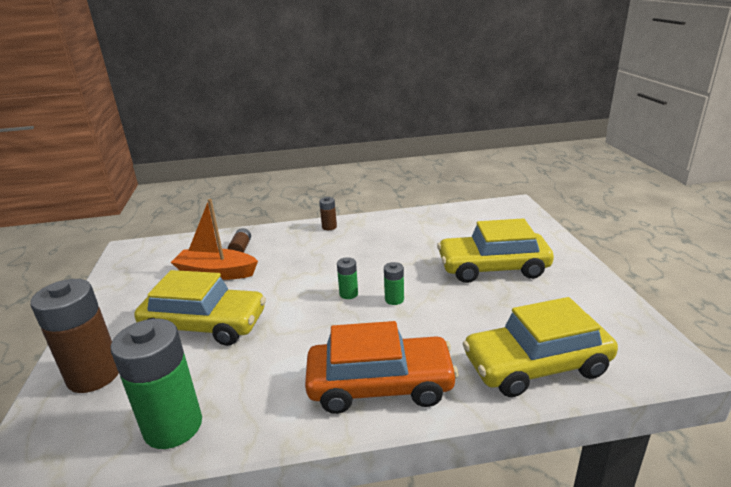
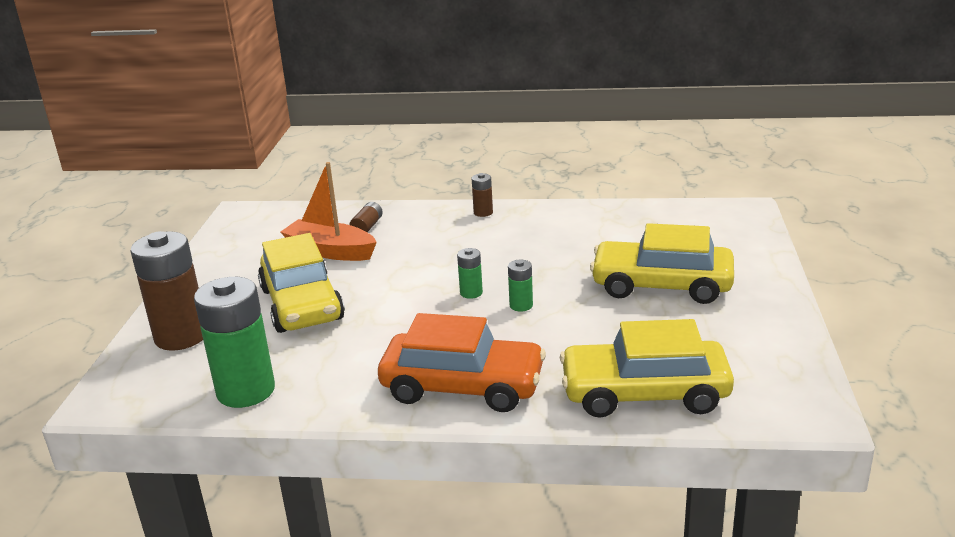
camera: 15 degrees right, 0 degrees up
yellow car [134,270,266,346] -> yellow car turned 45 degrees clockwise [258,233,345,333]

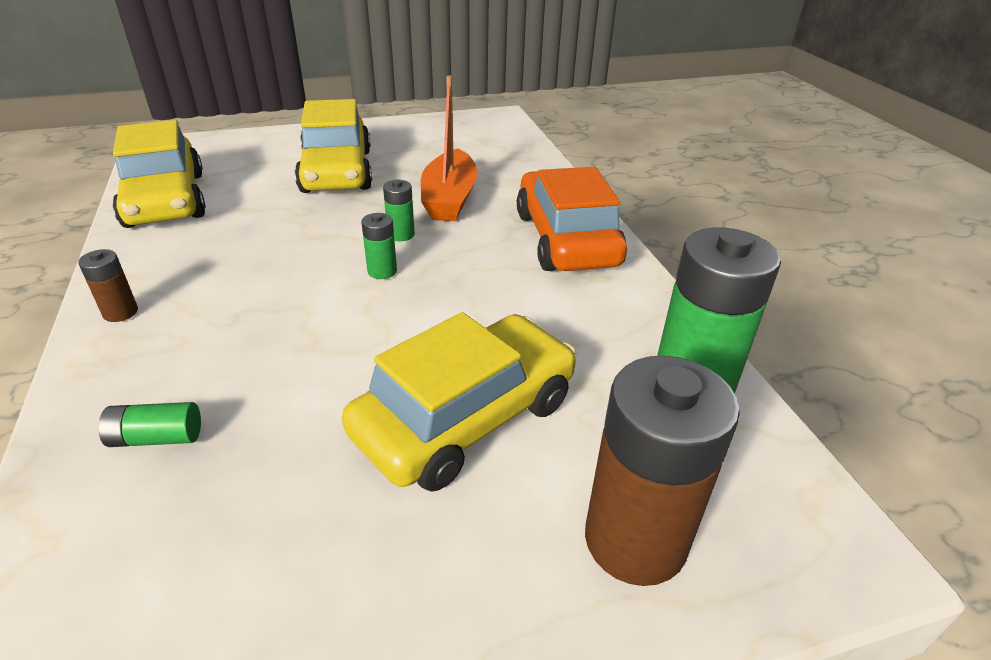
camera: 115 degrees left, 10 degrees up
orange boat [281,162,377,261] -> orange boat moved to [421,75,478,221]
brown battery [349,202,383,232] -> green battery [98,402,201,447]
yellow car [560,319,734,418] -> yellow car moved to [113,120,206,228]

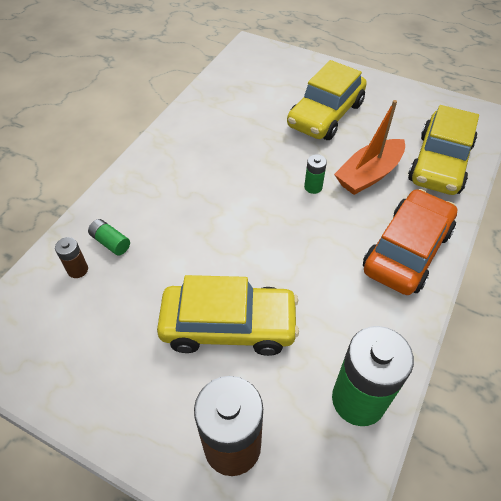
camera: 45 degrees right, 15 degrees up
brown battery [78,249,138,322] -> brown battery moved to [55,237,88,278]
yellow car [113,120,206,228] -> yellow car moved to [408,105,479,195]
green battery [361,213,397,279] -> none

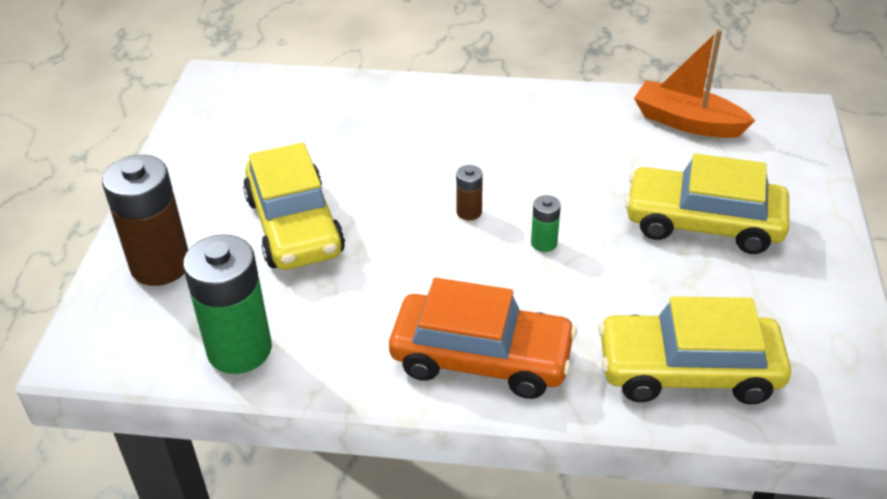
camera: 70 degrees right, 10 degrees down
brown battery [55,237,88,278] -> brown battery moved to [456,165,483,220]
green battery [88,219,130,255] -> none
orange boat [334,100,405,195] -> orange boat moved to [634,29,755,138]

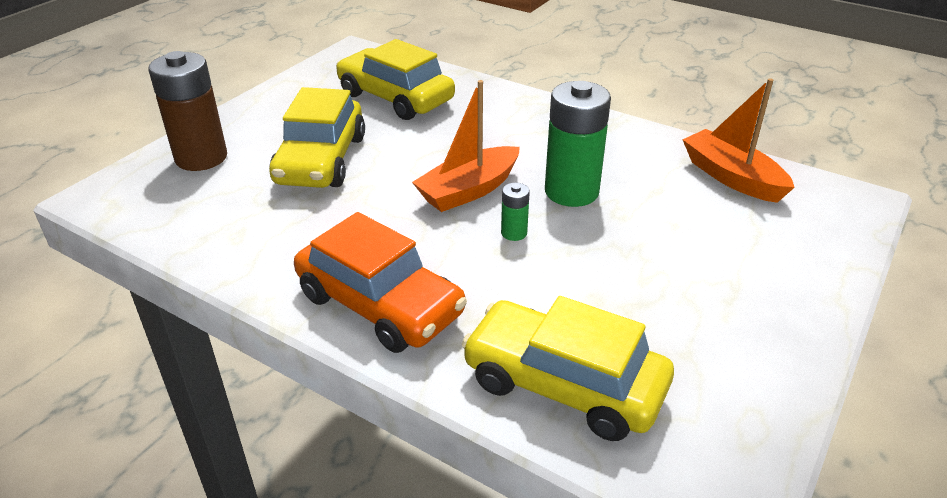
camera: 25 degrees right, 5 degrees down
green battery [183,234,272,374] -> green battery moved to [545,81,611,207]
brown battery [456,165,483,220] -> orange boat [412,80,520,212]
yellow car [625,153,789,254] -> yellow car moved to [336,39,455,120]

